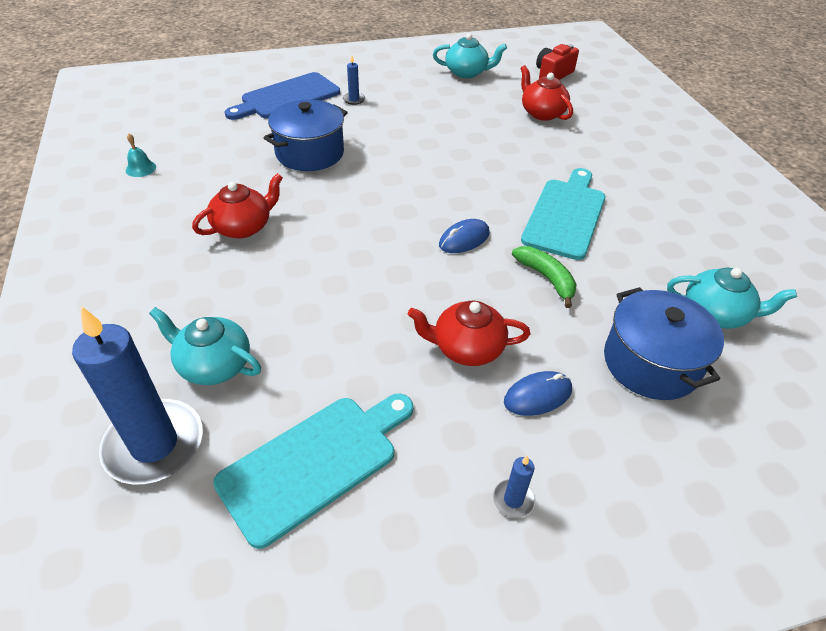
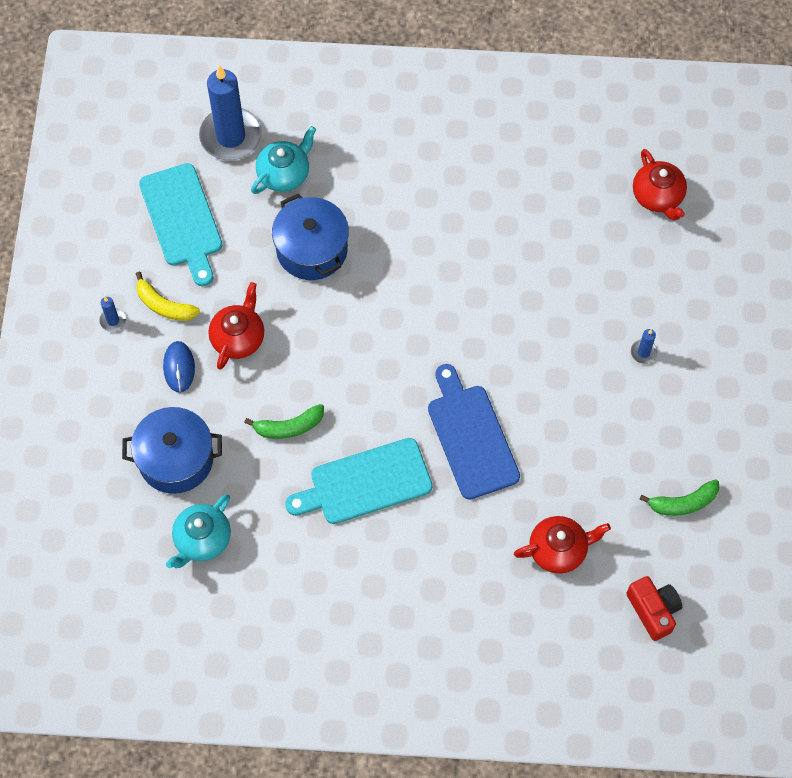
camera: 110 degrees right, 20 degrees up
turquoise bell [126,134,156,177] -> none
red teapot [192,173,283,239] -> red teapot moved to [633,149,687,221]
blue cutting board [224,72,340,120] -> blue cutting board moved to [428,364,520,500]
blue pot [264,100,348,171] -> blue pot moved to [272,193,349,280]
turquoise teapot [433,33,507,78] -> green banana [639,479,720,516]
blue mouse [439,219,490,253] -> none
turquoise cutting board [521,168,606,260] -> turquoise cutting board turned 120 degrees clockwise [285,438,432,524]
none -> yellow banana [136,272,200,321]

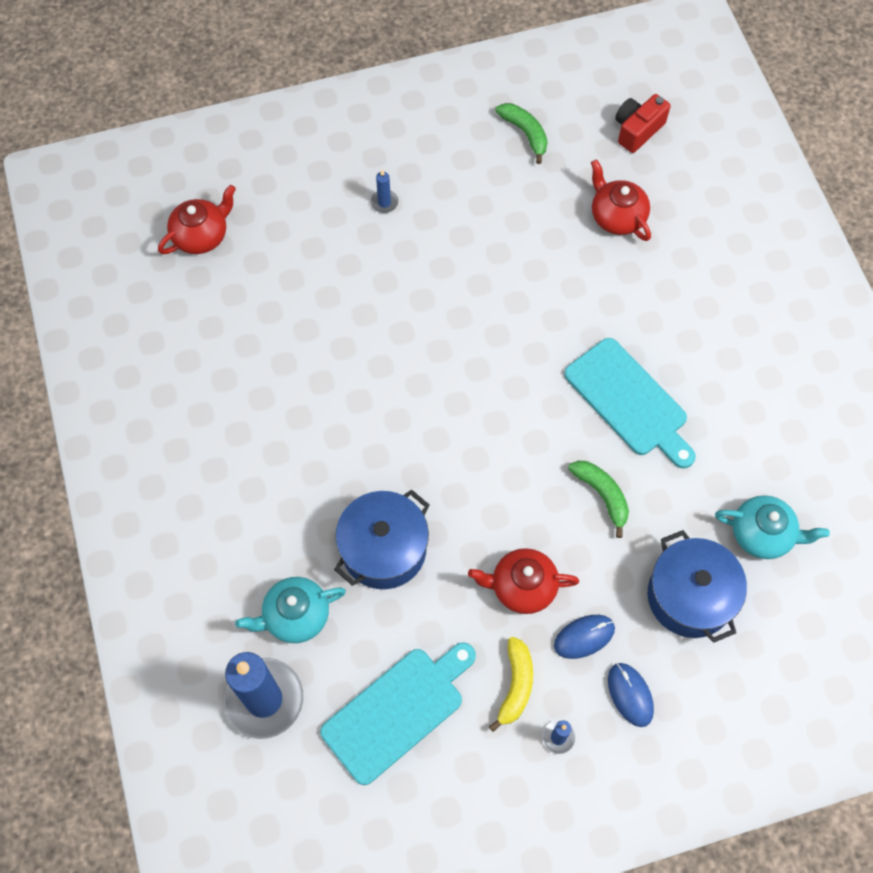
camera: 110 degrees left, 0 degrees up
turquoise teapot [251,126,316,194] -> turquoise teapot turned 45 degrees counterclockwise [235,577,346,643]
blue cutting board [428,364,520,500] -> none
none -> blue mouse [608,663,654,727]

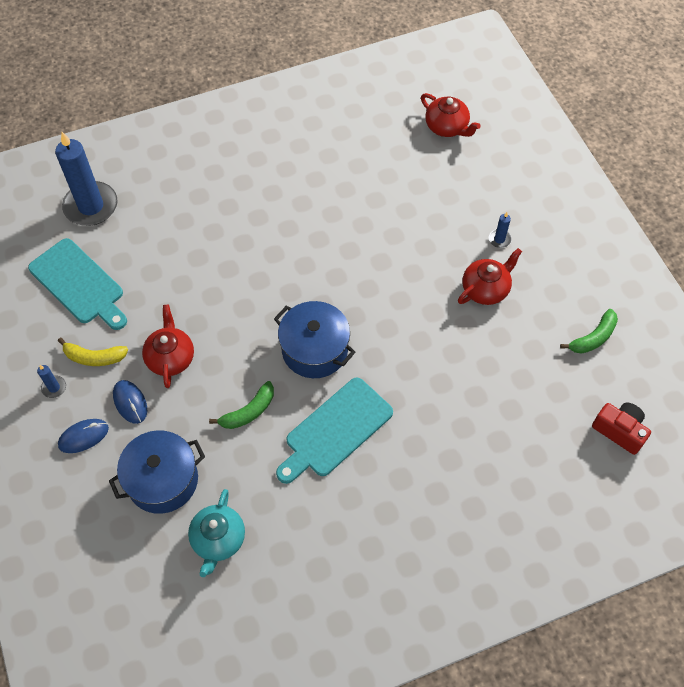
camera: 85 degrees right, 5 degrees down
turquoise teapot [235,577,346,643] -> none
blue pot [334,490,430,589] -> blue pot moved to [274,301,355,378]
red teapot [591,159,651,241] -> red teapot moved to [458,248,522,305]

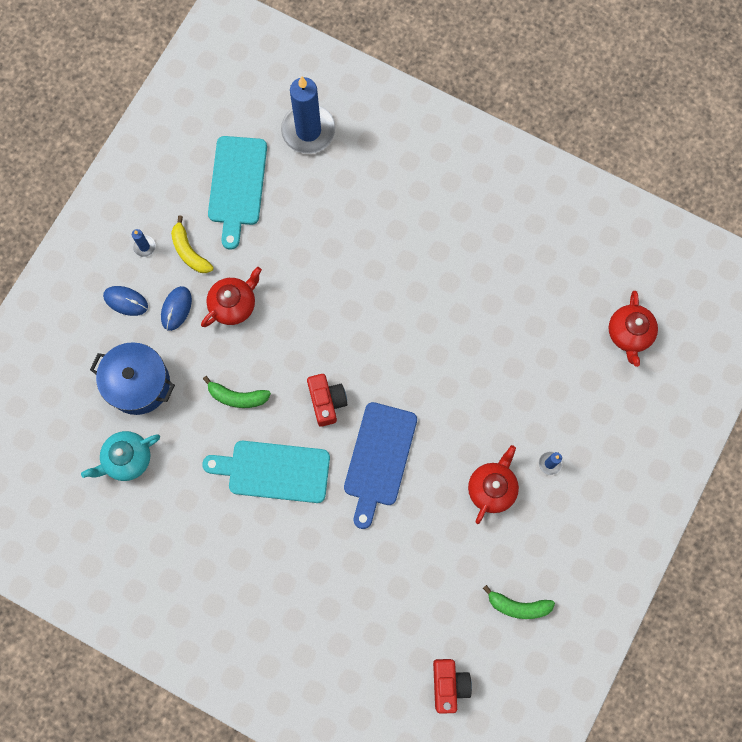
camera: 50 degrees right, 15 degrees up
blue pot [274,301,355,378] -> red camera [307,374,347,427]
red teapot [458,248,522,305] -> red teapot turned 75 degrees counterclockwise [468,445,519,524]
none -> blue cutting board [344,402,417,529]

